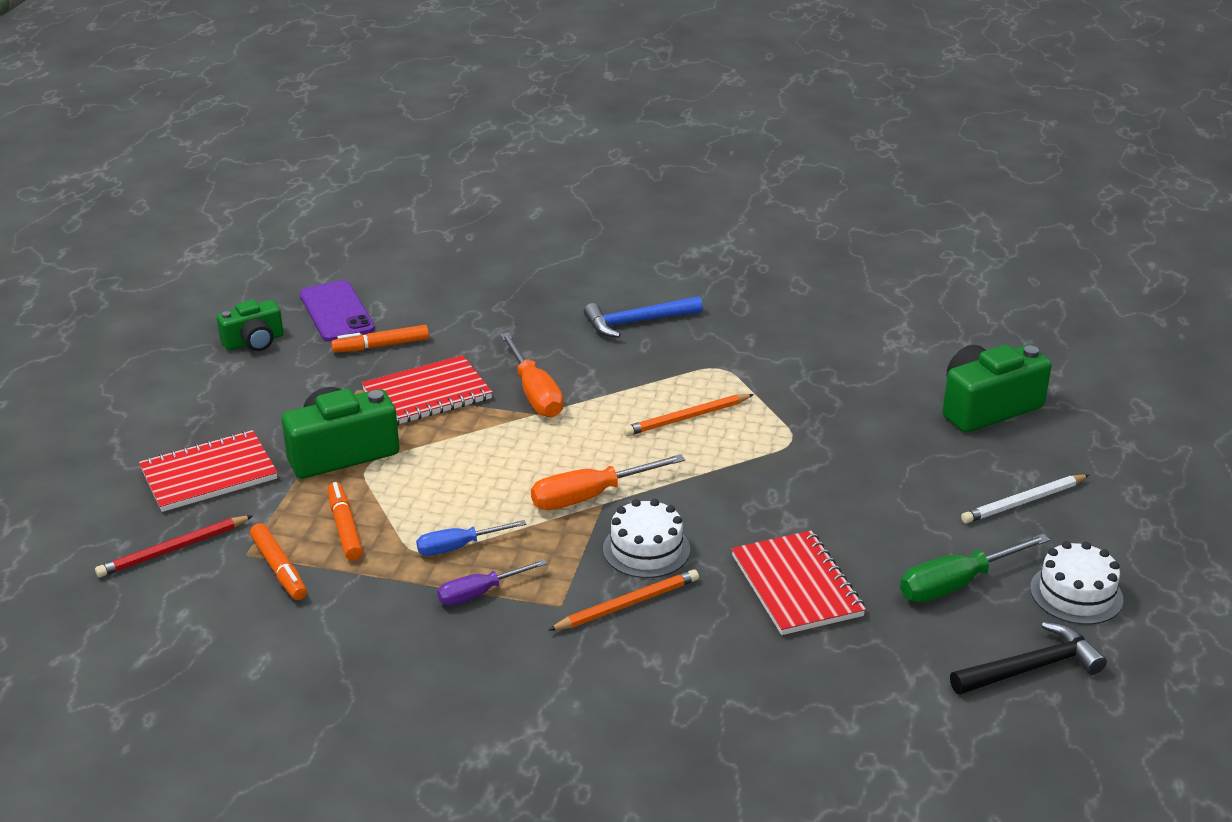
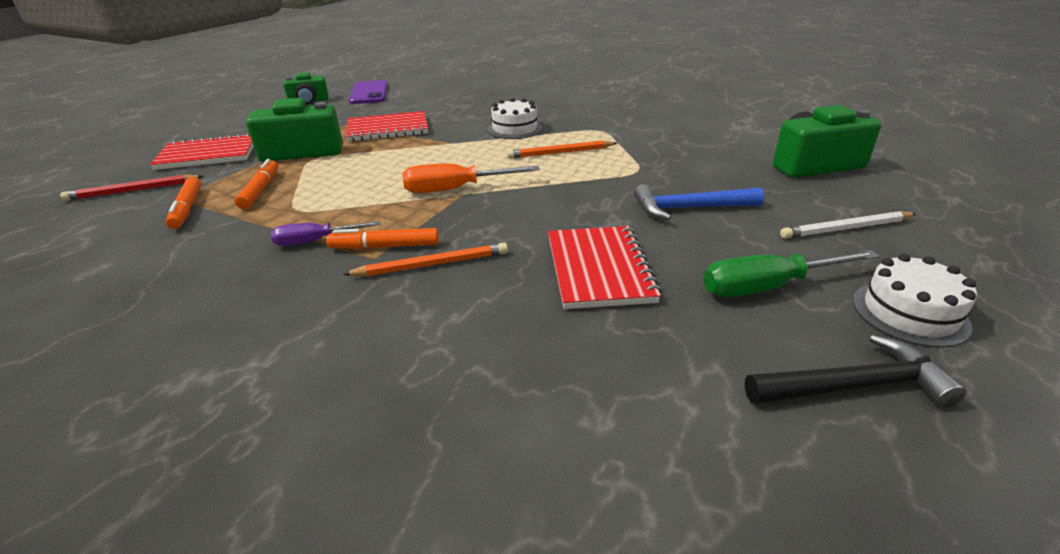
camera: 15 degrees right, 0 degrees up
orange marker [331,325,429,353] -> orange marker moved to [326,228,439,249]
blue screwdriver [416,520,527,556] -> none
orange screwdriver [500,332,563,418] -> none
blue hammer [584,296,703,337] -> blue hammer moved to [634,184,764,220]
white cake [603,499,690,578] -> white cake moved to [487,98,542,139]

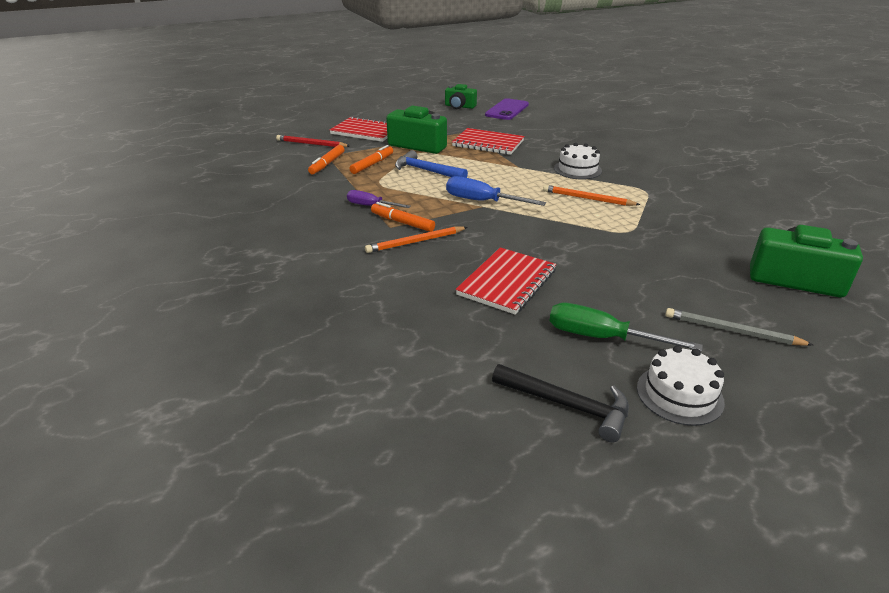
camera: 35 degrees right, 0 degrees up
orange pencil [343,243,508,276] -> orange pencil turned 135 degrees clockwise [365,227,468,253]
orange screwdriver [402,164,540,193] -> blue screwdriver [446,176,546,206]
blue hammer [634,184,764,220] -> blue hammer moved to [395,150,468,178]
white pencil [780,211,916,239] -> grey pencil [665,308,813,346]

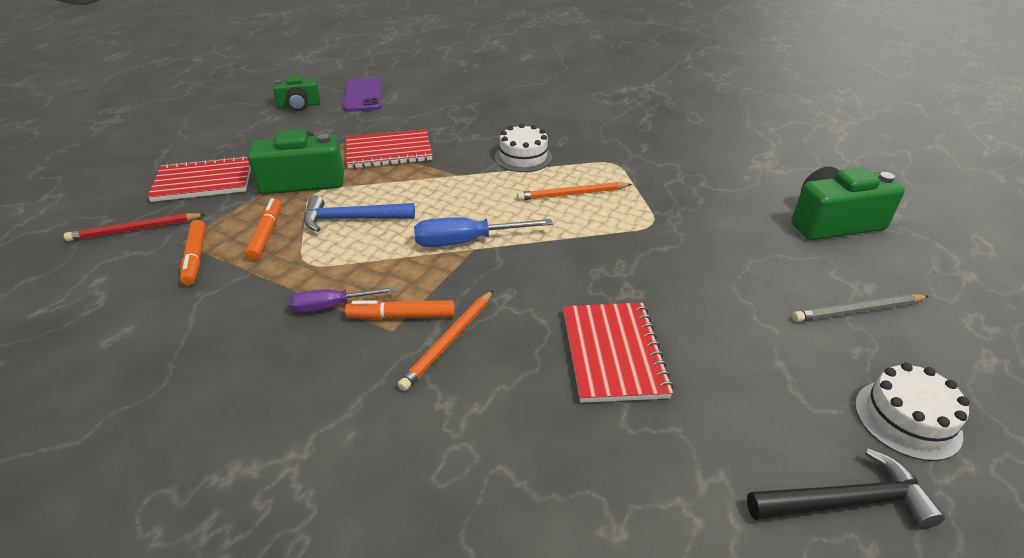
camera: 35 degrees left, 5 degrees up
green screwdriver [550,303,703,351] -> none

